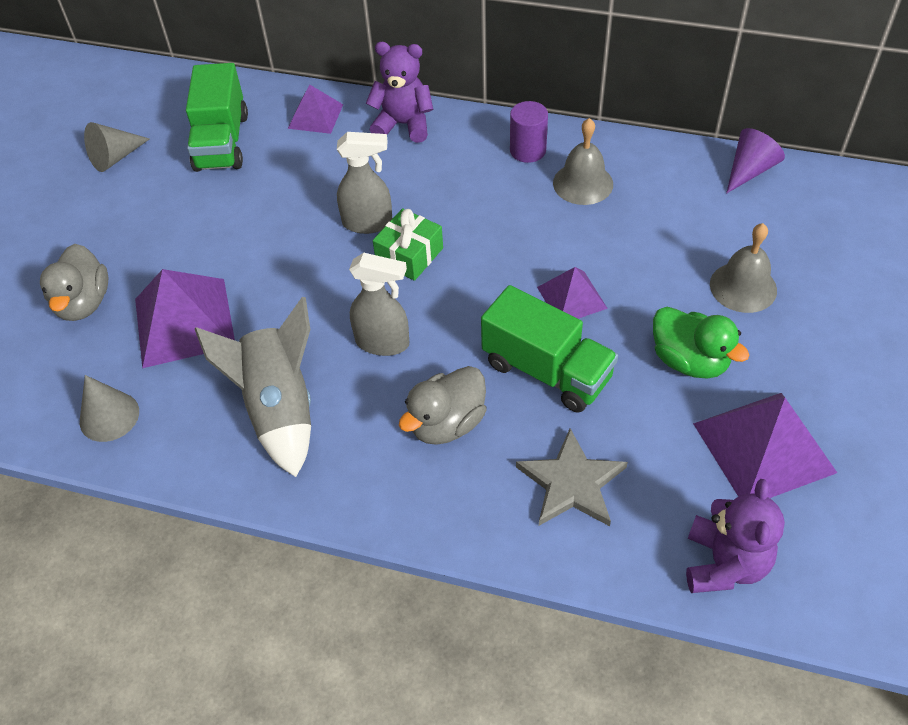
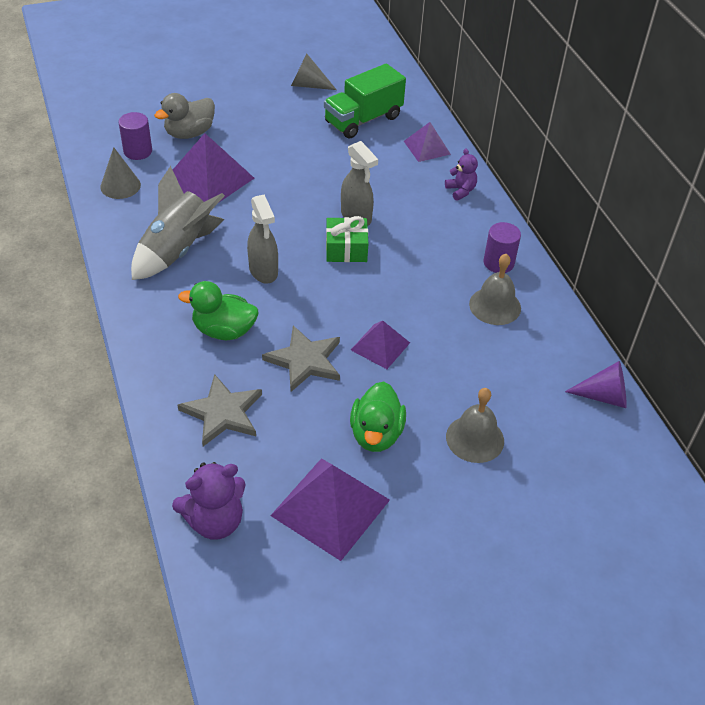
camera: 50 degrees right, 5 degrees down
purple teddy bear [366,42,433,143] -> purple teddy bear [445,149,478,201], size x0.61
grey duck [399,366,486,445] -> green duck [178,281,259,340]
green truck [481,285,618,413] -> grey star [262,325,340,392]
none -> purple cylinder [118,112,152,160]

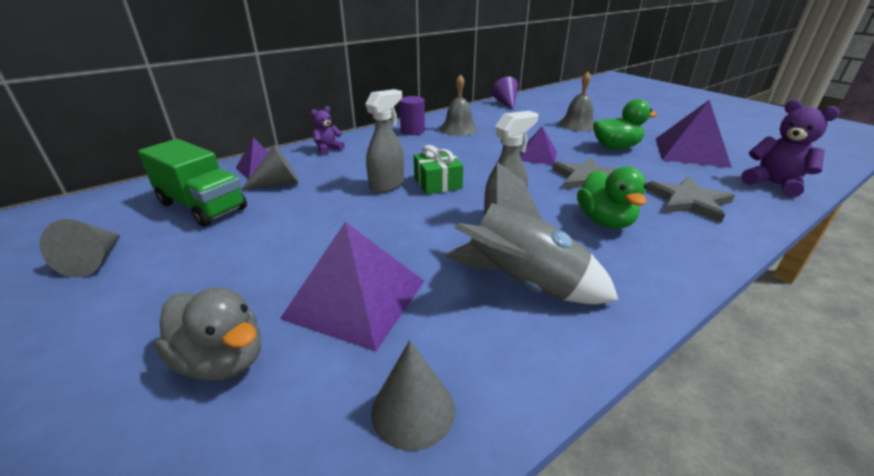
camera: 105 degrees left, 15 degrees down
purple cylinder [118,112,152,160] -> none
none -> grey cone [241,145,299,190]

